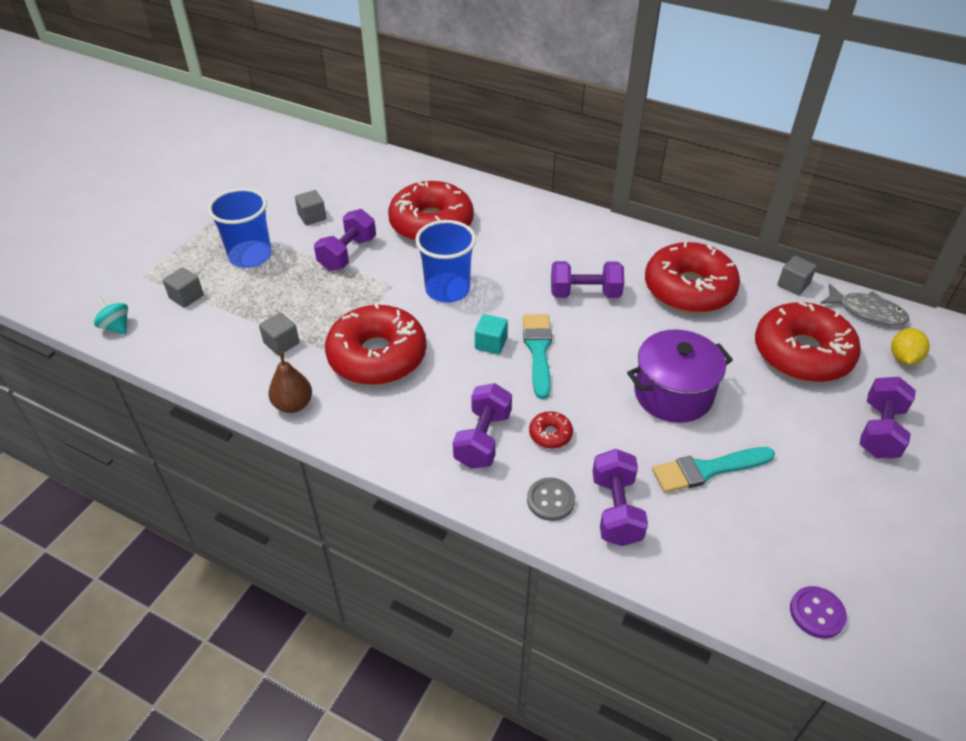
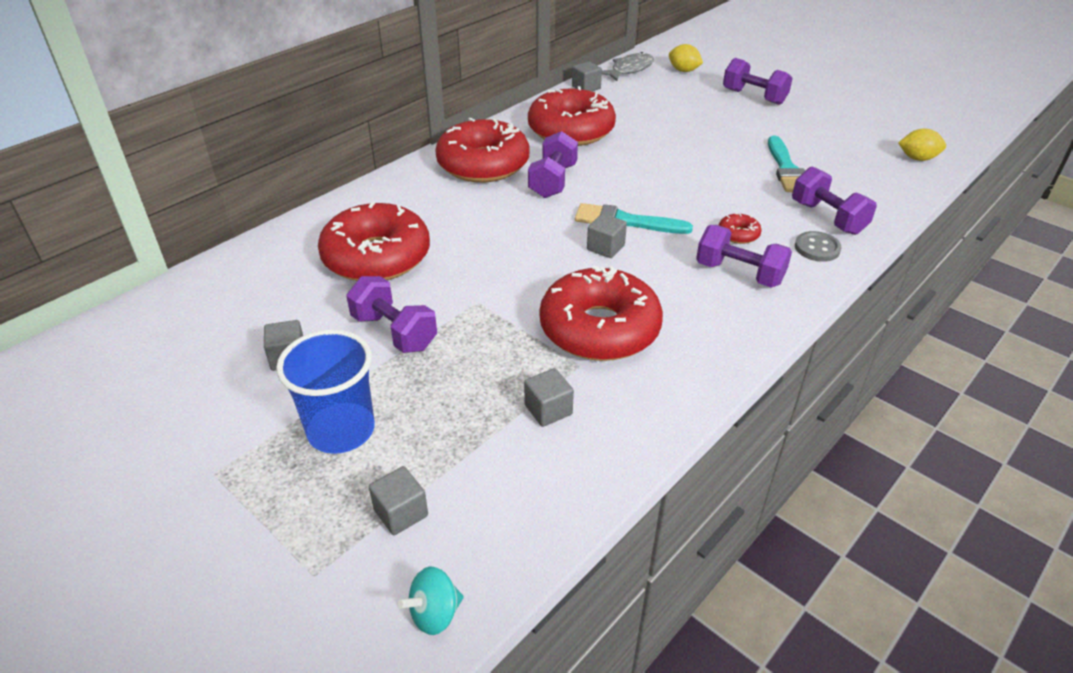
camera: 75 degrees left, 5 degrees down
brown pear [268,351,312,413] -> none
blue cup [415,220,476,303] -> none
turquoise cube [475,314,508,355] -> grey cube [587,213,627,258]
purple dumbbell [592,449,648,546] -> purple dumbbell turned 45 degrees clockwise [792,166,877,235]
purple pot [627,329,733,423] -> none
red donut [755,301,861,382] -> red donut moved to [435,118,529,182]
purple button [790,586,847,639] -> yellow lemon [899,129,946,161]

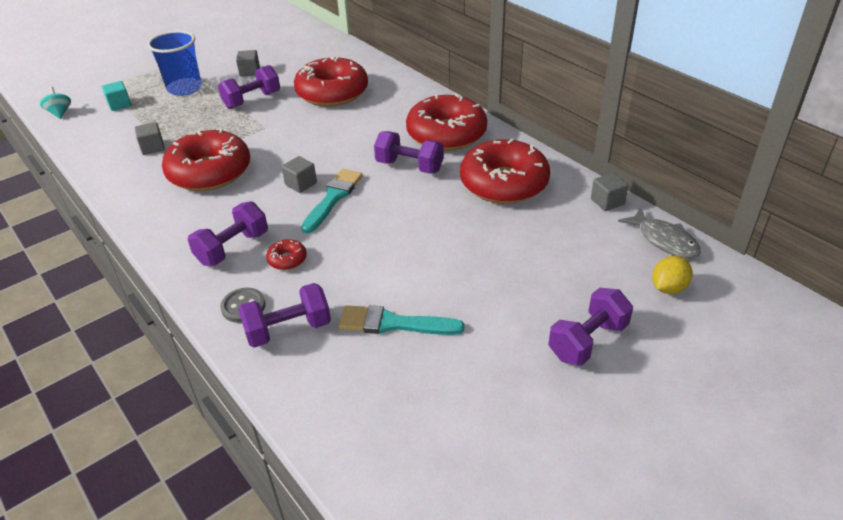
camera: 100 degrees right, 0 degrees up
grey cube [369,466,428,535] -> turquoise cube [102,81,131,111]
yellow lemon [899,129,946,161] -> none

